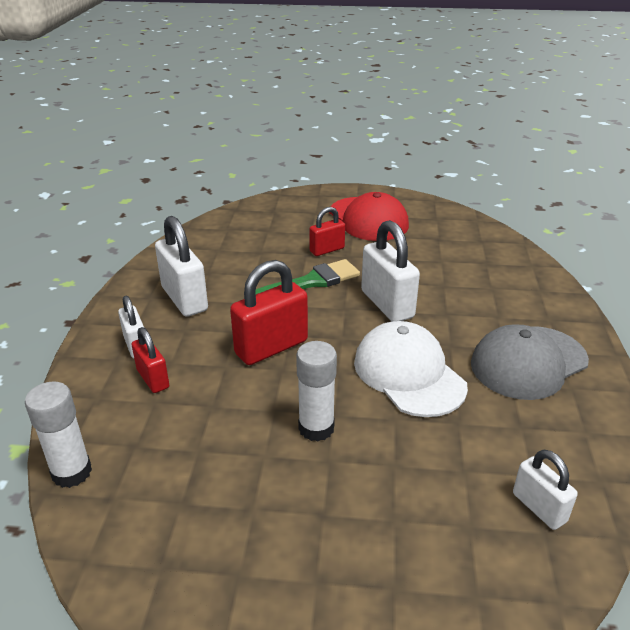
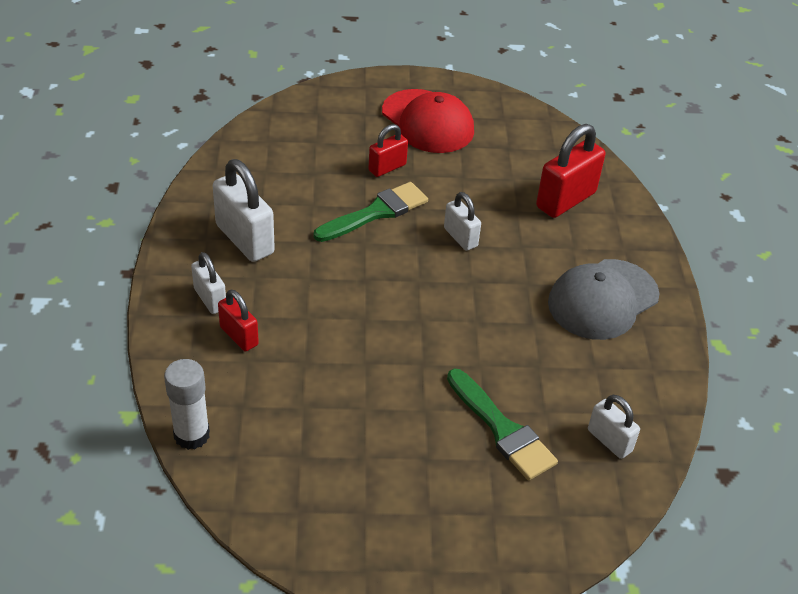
camera: 10 degrees left, 10 degrees up
red padlock [230,260,308,365] -> red padlock moved to [536,124,605,218]
white glue stick [296,341,337,441] -> none
white cap [354,321,468,417] -> none
white padlock [361,220,420,321] -> white padlock [444,192,481,251], size x0.59
none -> green brush [447,369,558,480]

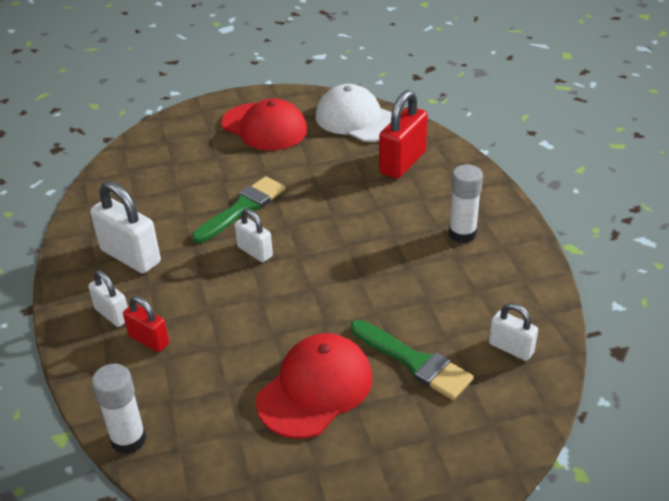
camera: 10 degrees left, 5 degrees down
red padlock [368,124,408,177] -> none
white padlock [444,192,481,251] -> white padlock moved to [235,208,273,262]
grey cap [548,259,659,340] -> white glue stick [449,165,483,243]
none -> red cap [256,333,372,439]
none -> white cap [316,84,392,142]

